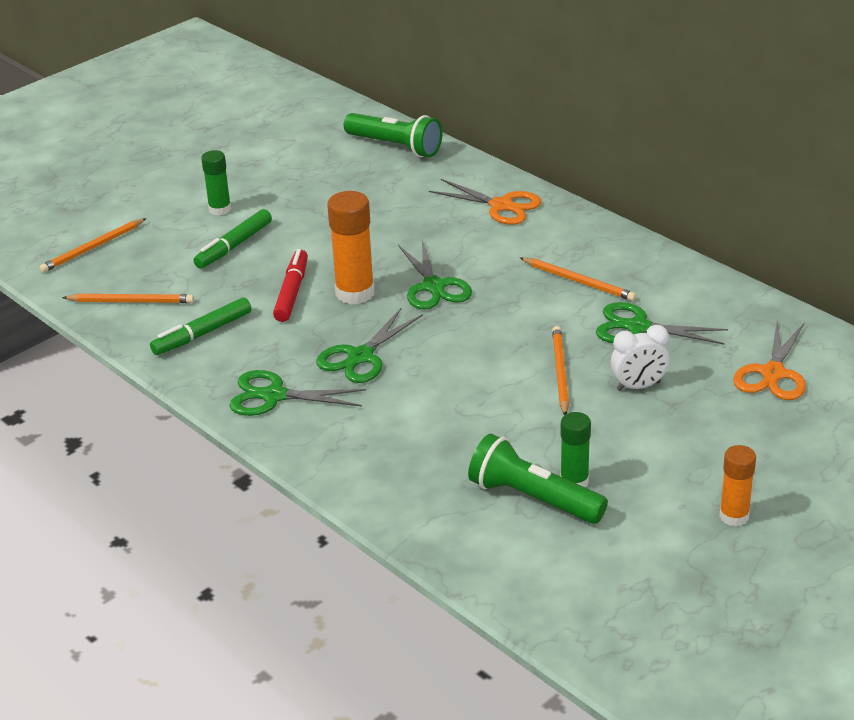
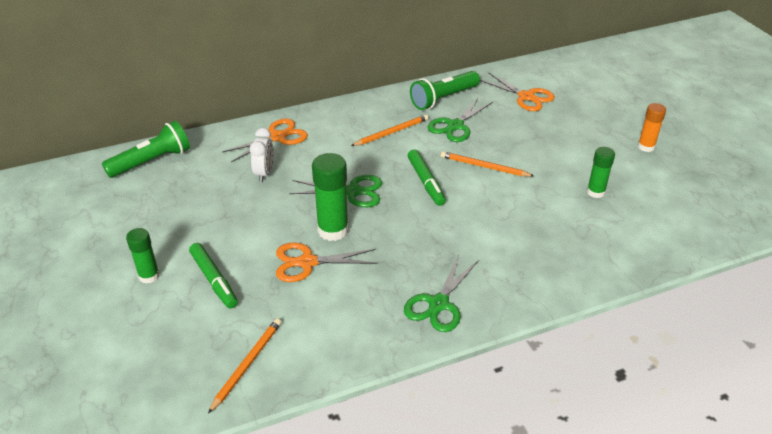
camera: 70 degrees left, 5 degrees up
orange pencil [39,218,146,273] -> none
green marker [150,297,251,355] -> green marker moved to [408,149,446,206]
red marker [273,249,308,322] -> orange scissors [276,242,378,282]
green scissors [316,308,423,383] -> none
orange glue stick [327,191,375,304] -> green glue stick [312,153,349,241]
green flashlight [468,434,608,524] -> green flashlight moved to [410,71,480,110]
white clock [611,325,669,391] -> white clock moved to [250,128,274,182]

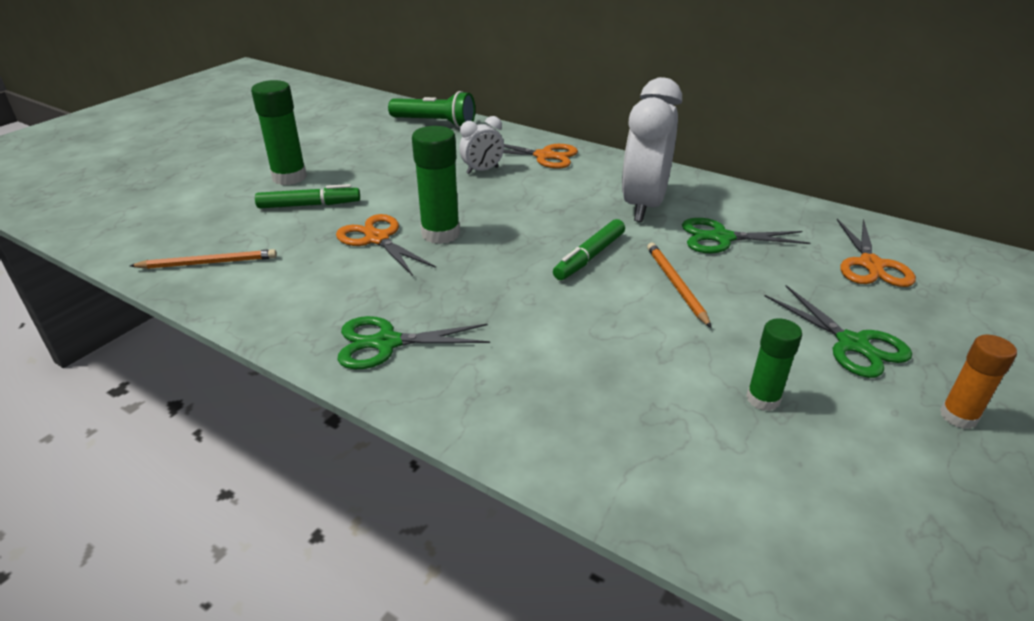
camera: 55 degrees right, 5 degrees down
green glue stick [126,228,160,284] -> green glue stick [251,80,307,185], size x1.61
green marker [189,243,238,308] -> green marker turned 120 degrees counterclockwise [255,184,360,208]
green scissors [289,175,382,207] -> green scissors moved to [765,285,912,378]
orange pencil [351,114,428,146] -> white clock [622,77,682,222]
green flashlight [410,71,480,110] -> none

